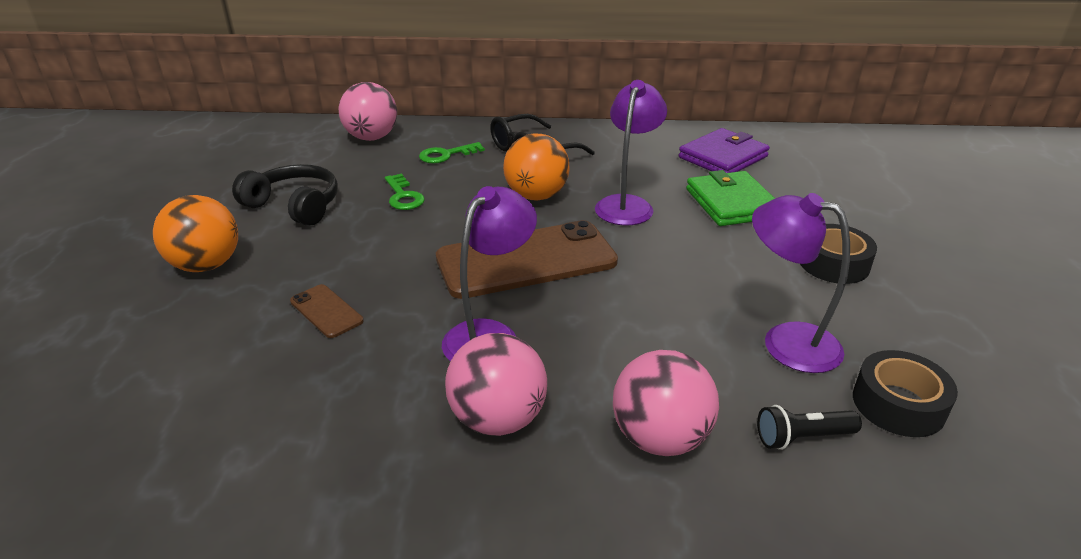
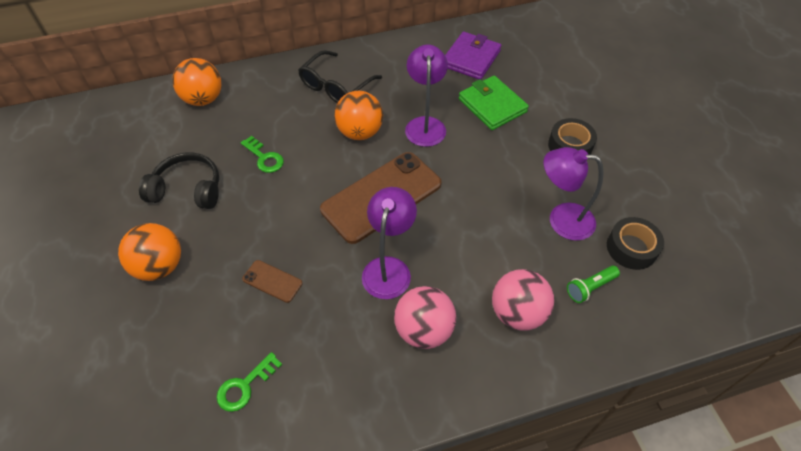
camera: 20 degrees left, 20 degrees up
pink ball [338,82,397,141] -> orange ball [172,58,222,106]
green key [419,142,485,164] -> green key moved to [216,352,282,412]
black flashlight [757,405,862,450] -> green flashlight [567,266,620,303]

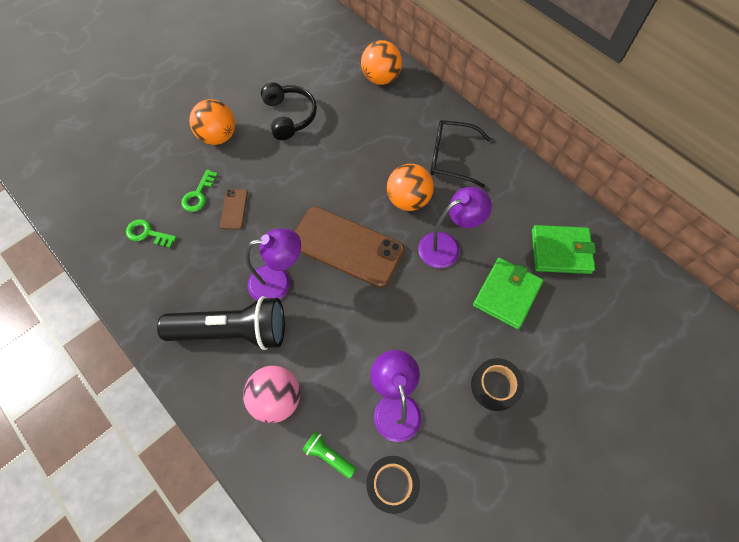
camera: 65 degrees right, 10 degrees up
green key [241,136,284,173] -> green key moved to [181,170,218,212]
pink ball [394,286,456,349] -> black flashlight [157,296,285,350]
purple wallet [445,32,501,79] -> green wallet [532,225,596,274]

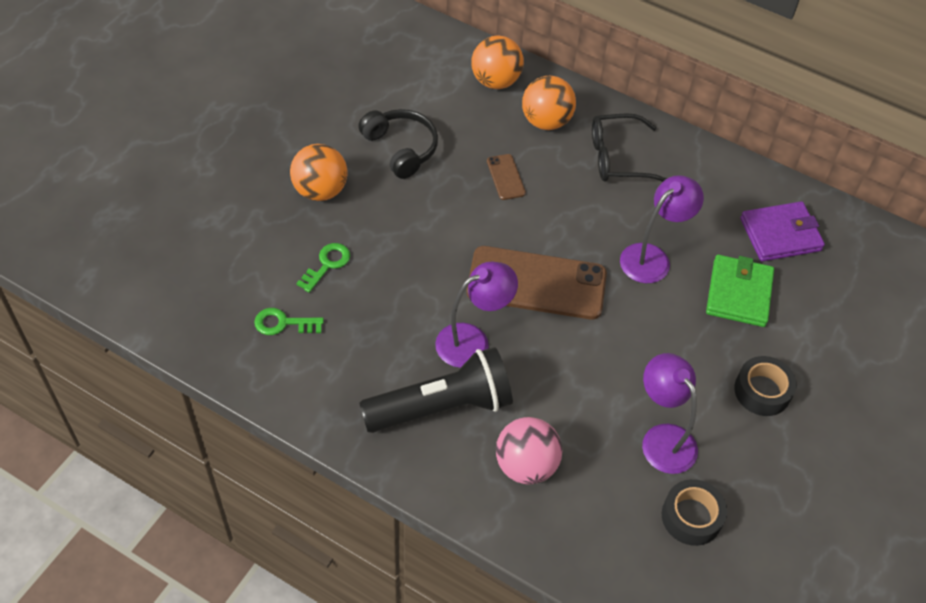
camera: 20 degrees left, 10 degrees down
green key [181,170,218,212] -> green key turned 150 degrees counterclockwise [296,243,350,293]
brown phone [220,189,248,230] -> brown phone moved to [487,154,526,200]
green flashlight [302,431,356,479] -> none
orange ball [387,164,434,211] -> orange ball moved to [522,76,576,130]
green wallet [532,225,596,274] -> purple wallet [740,201,825,262]

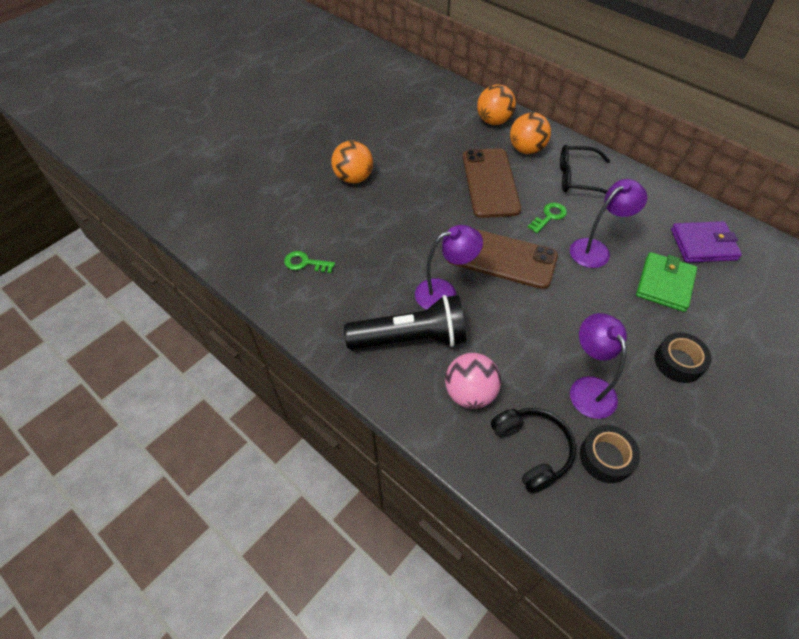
camera: 15 degrees right, 0 degrees up
green key [296,243,350,293] -> green key moved to [528,202,567,233]
black headphones [358,109,438,179] -> black headphones moved to [491,408,576,493]
brown phone [487,154,526,200] -> brown phone [463,148,521,218], size x2.28

